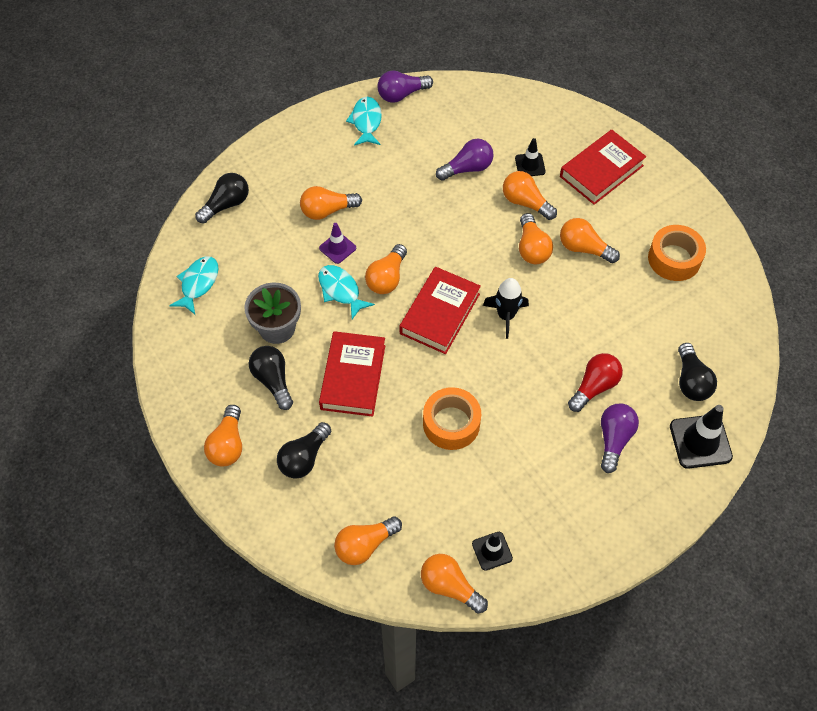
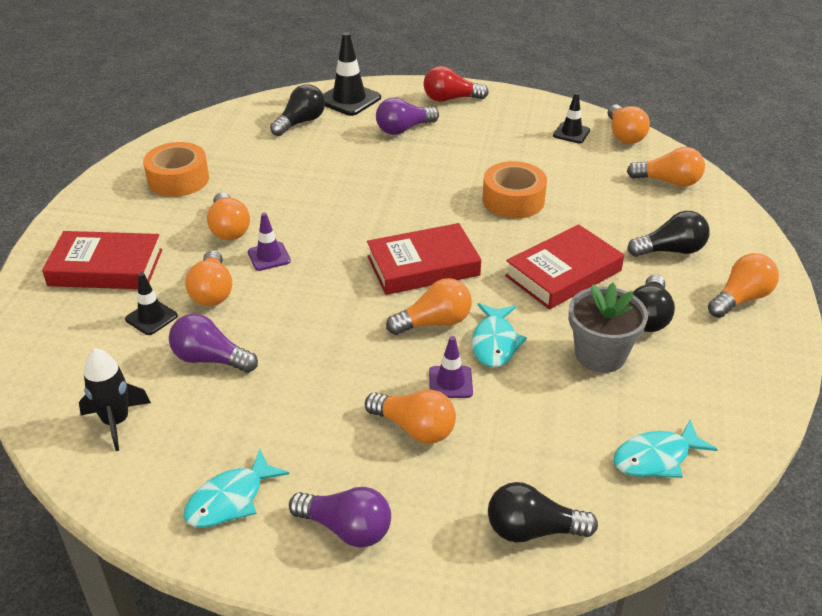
camera: 135 degrees left, 20 degrees down
purple light bulb [378,71,433,103] -> purple light bulb moved to [289,487,391,548]
black rocket [483,278,529,339] -> black rocket moved to [79,348,151,451]
orange light bulb [519,213,553,264] -> purple traffic cone [248,213,291,271]
red light bulb [568,353,623,412] -> red light bulb moved to [423,66,489,102]

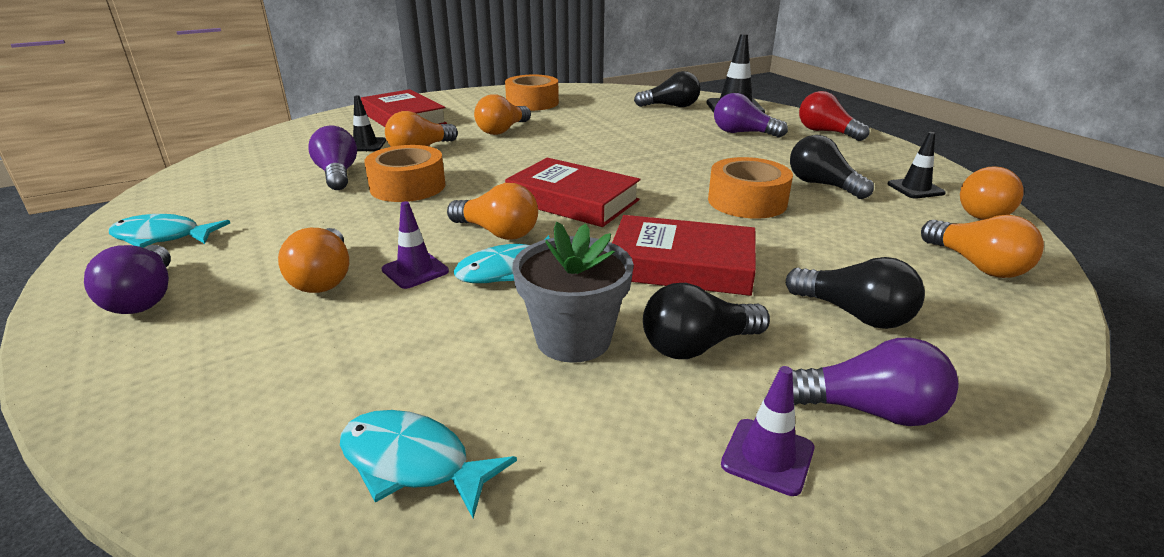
camera: 50 degrees right, 10 degrees down
black rocket [79,348,151,451] -> none
purple traffic cone [248,213,291,271] -> purple traffic cone moved to [721,366,814,496]
black light bulb [488,482,598,543] -> black light bulb moved to [790,135,874,199]
orange light bulb [708,253,779,318] -> purple light bulb [792,337,959,426]
none -> orange tape [364,145,446,202]

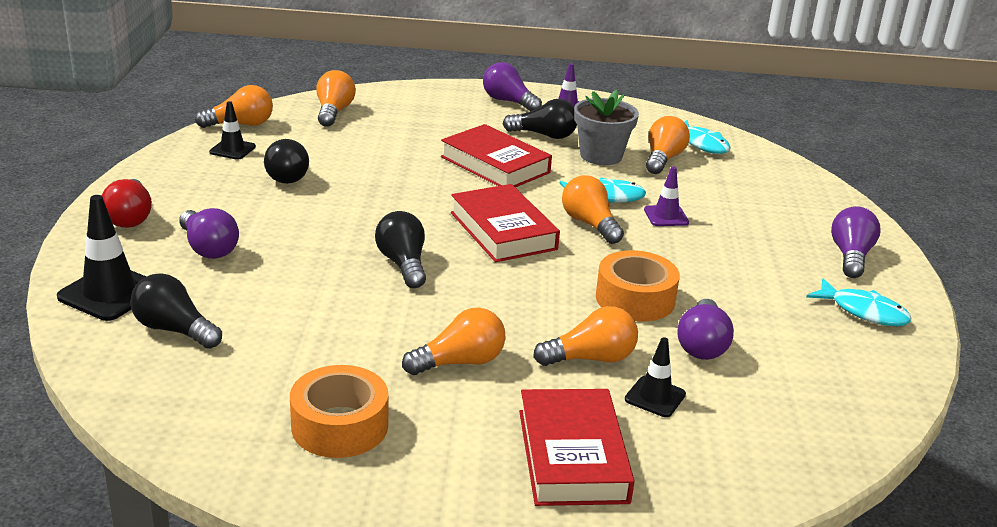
camera: 150 degrees left, 0 degrees up
orange light bulb [278,228,349,293] -> orange light bulb moved to [646,116,690,174]
orange tape [708,157,793,219] -> none
black light bulb [786,257,925,329] -> black light bulb moved to [375,211,426,288]

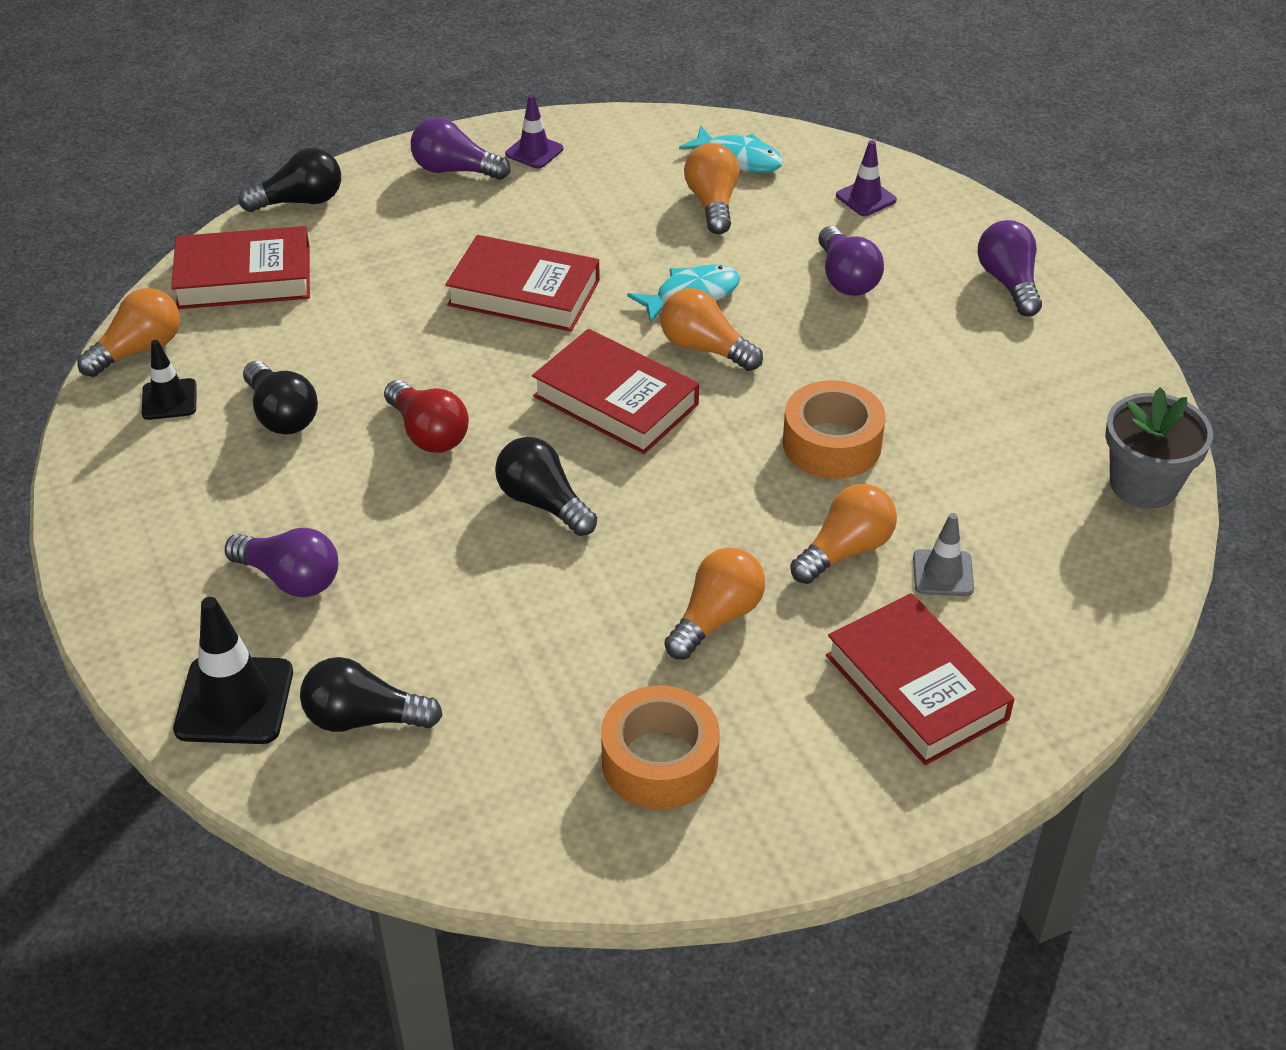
camera: 25 degrees left, 15 degrees up
red light bulb [102,179,152,228] -> red light bulb moved to [384,380,469,453]
orange light bulb [316,70,356,127] -> red book [171,226,310,309]
black light bulb [503,99,577,139] -> black light bulb moved to [239,148,341,212]
grey flower pot [574,90,639,165] -> grey flower pot moved to [1105,387,1213,508]
black traffic cone [625,337,686,417] -> grey traffic cone [913,513,974,596]
purple traffic cone [644,166,689,226] -> purple traffic cone moved to [836,140,897,216]
purple light bulb [678,299,734,360] -> purple light bulb moved to [818,226,884,296]
turquoise fish [807,278,911,326] -> none

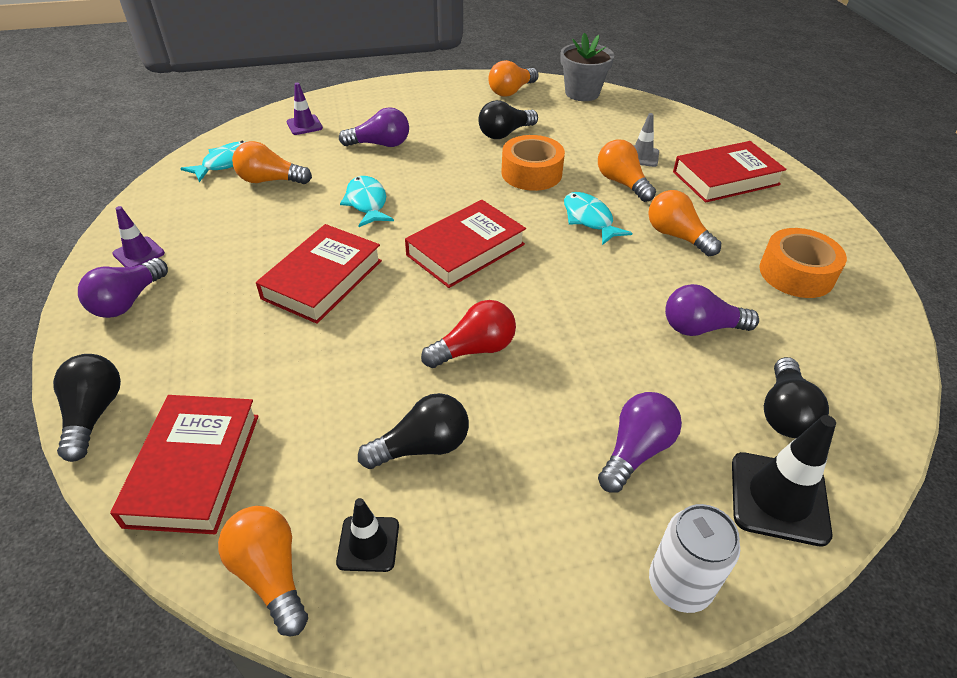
camera: 80 degrees left, 0 degrees up
black light bulb [495,437,597,536] -> black light bulb moved to [478,100,538,139]
orange light bulb [660,288,763,371] -> orange light bulb moved to [488,60,538,97]
purple light bulb [978,220,1042,316] -> purple light bulb moved to [665,284,759,336]
none -> turquoise fish [564,192,632,245]
none -> white can [649,504,740,613]

